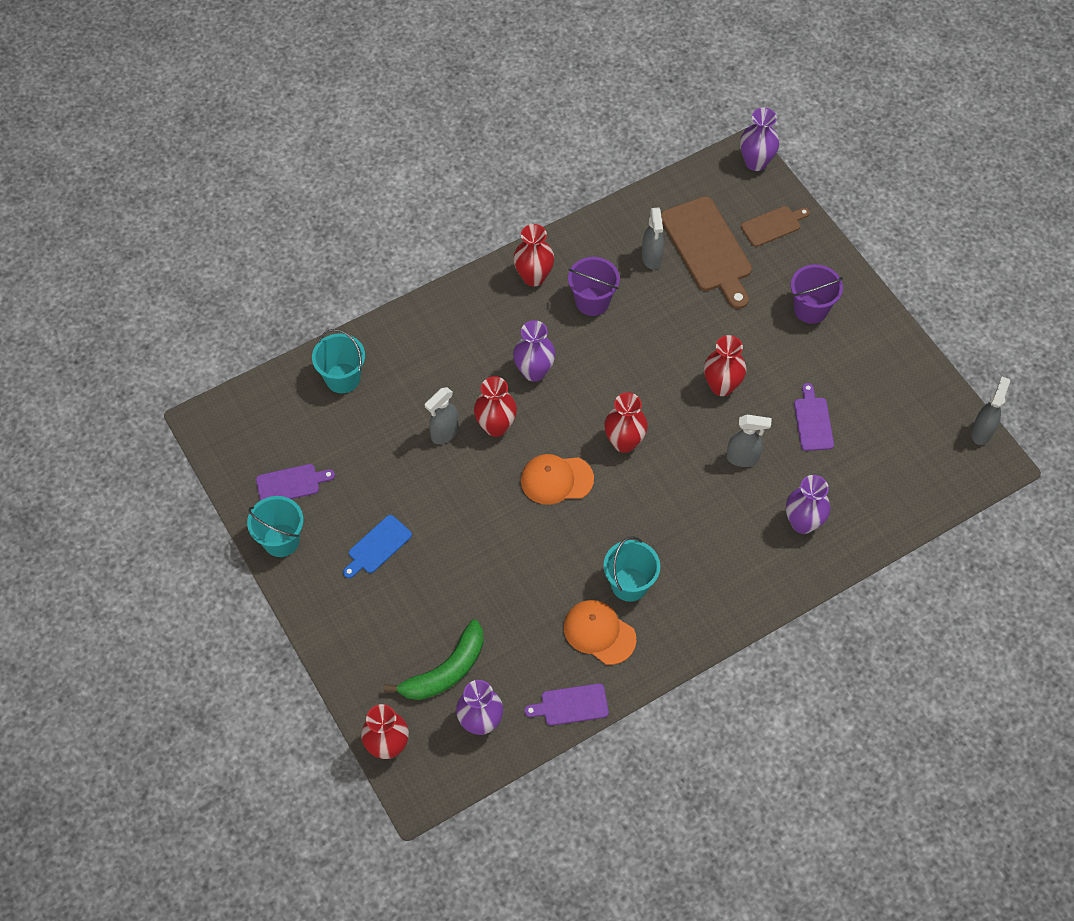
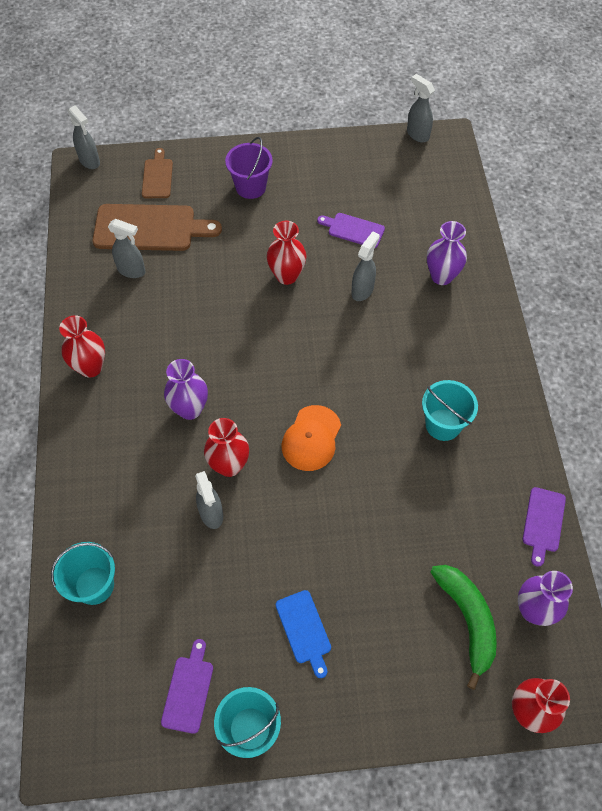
camera: 65 degrees left, 0 degrees up
orange cap [564,600,636,665] -> none
purple bucket [568,257,620,316] -> none
red vase [604,393,648,453] -> none
purple vase [740,108,780,171] -> grey spray bottle [67,105,100,169]

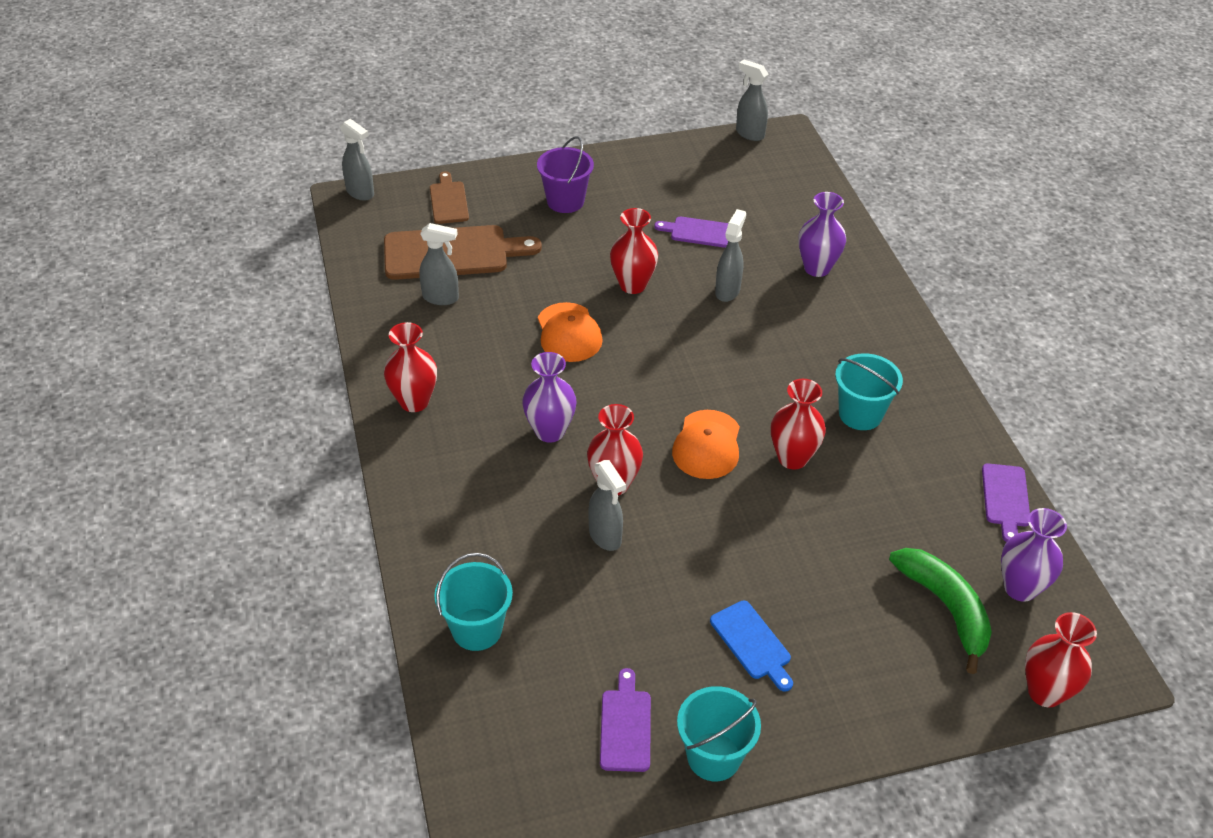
camera: 10 degrees left, 15 degrees down
none -> orange cap [538,302,603,362]
none -> red vase [771,379,826,470]

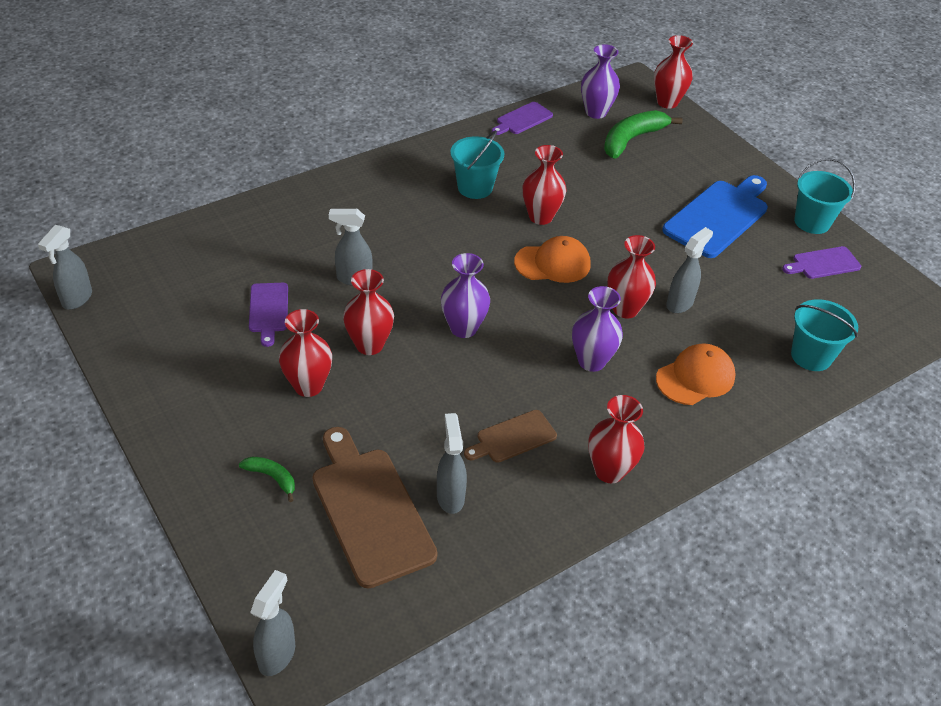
camera: 110 degrees left, 0 degrees up
brown cutting board [430,171,469,224] -> brown cutting board moved to [464,410,557,463]
purple bucket [537,136,594,213] -> none
orange cap [538,302,603,362] -> orange cap moved to [656,343,736,405]
blue cutting board [710,601,793,692] -> blue cutting board [662,175,768,258], size x1.87
purple vase [798,192,846,277] -> purple vase moved to [441,253,490,338]
purple cutting board [982,464,1030,542] -> purple cutting board turned 150 degrees clockwise [492,102,553,135]
none -> green banana [239,457,295,502]
none -> red vase [279,309,332,397]

